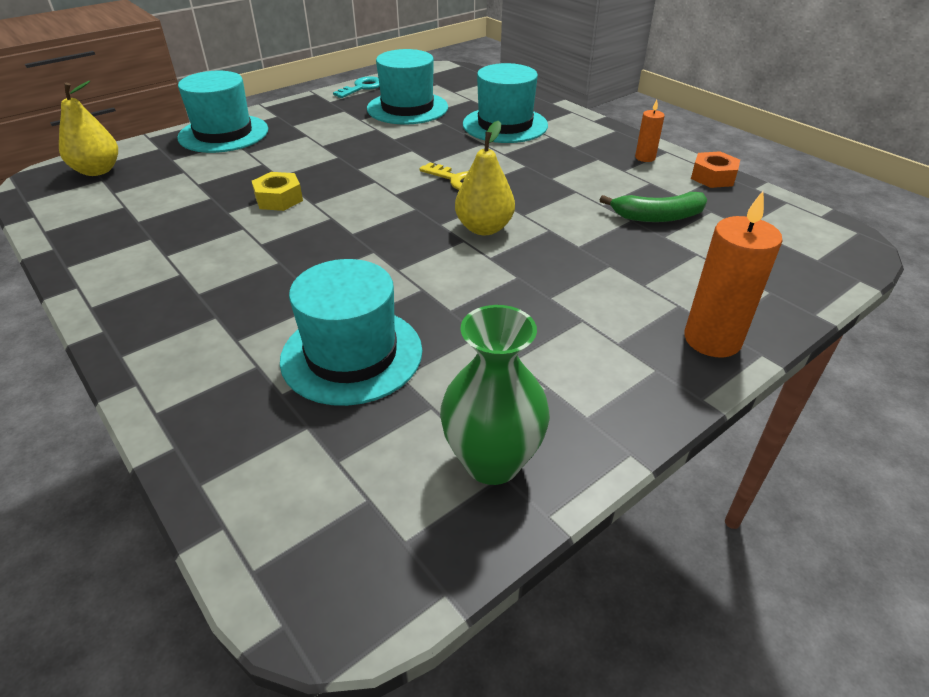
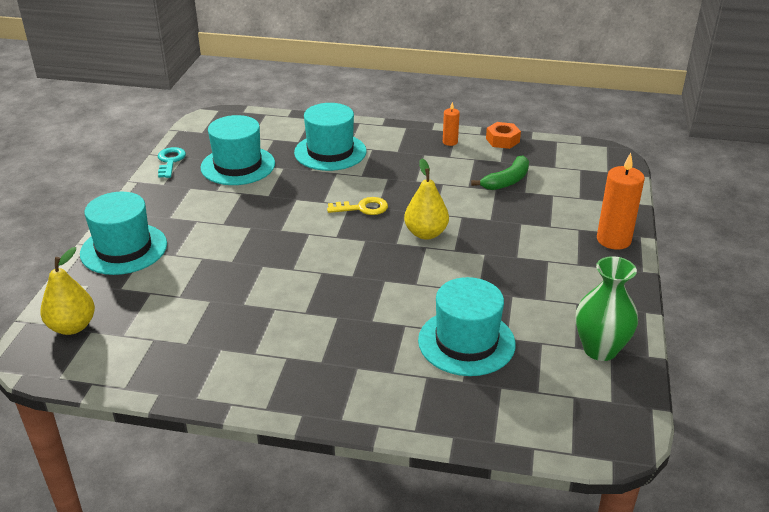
camera: 40 degrees left, 5 degrees down
yellow nut [252,172,303,211] -> none

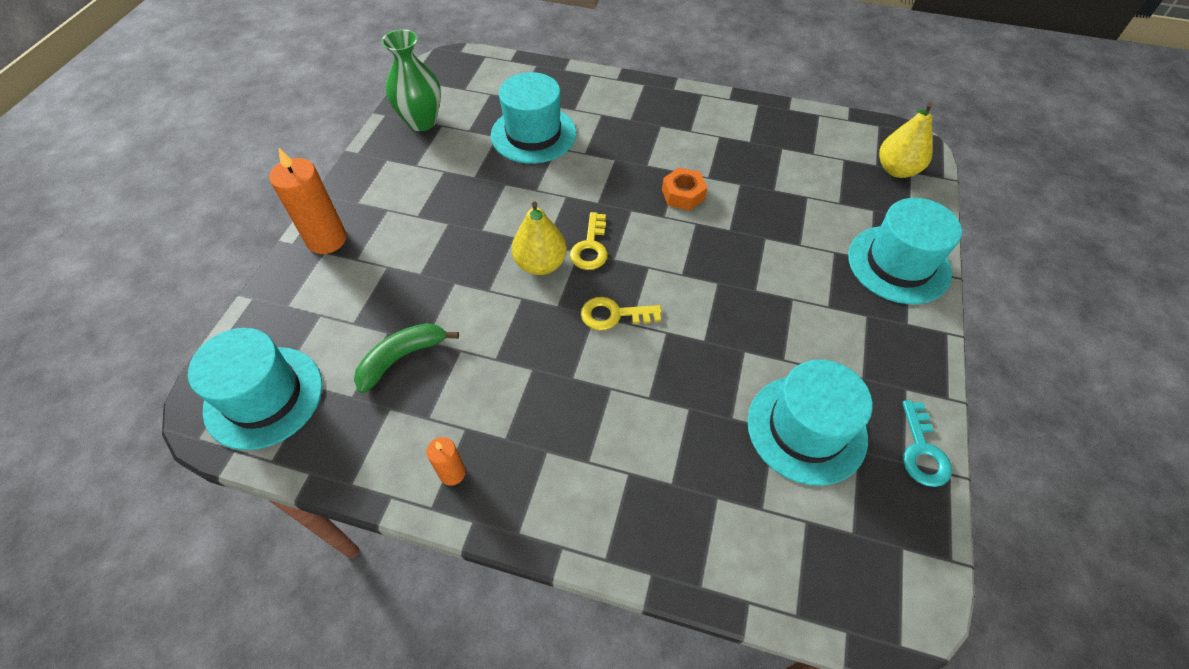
camera: 175 degrees left, 20 degrees up
turquoise hat [294,103,367,171] -> turquoise hat moved to [188,328,322,450]
orange nut [486,122,521,149] -> orange nut moved to [662,168,707,211]
none -> yellow key [570,212,608,270]

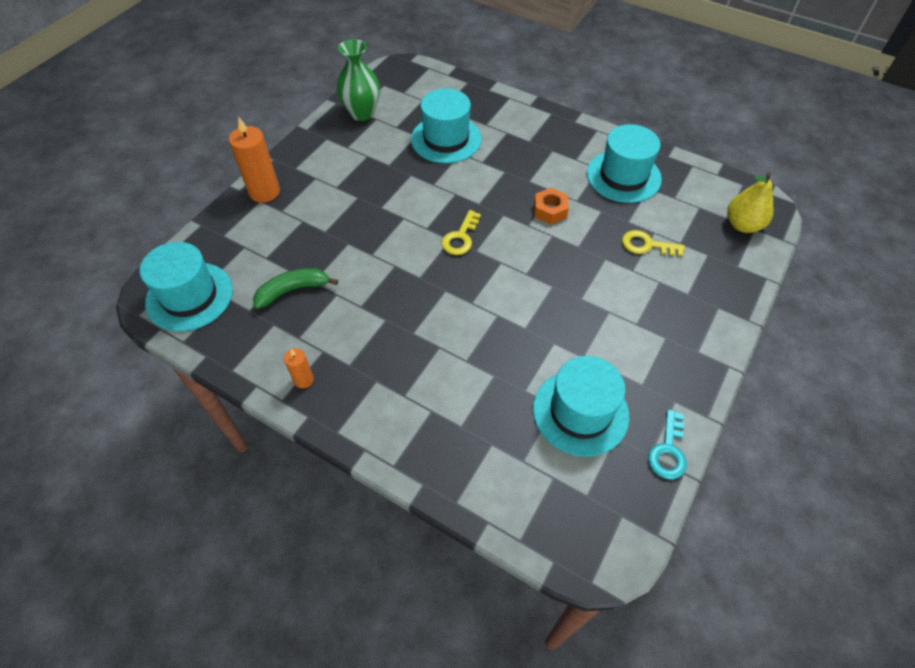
camera: 15 degrees right, 0 degrees up
yellow pear [512,201,567,275] -> none
yellow key [581,297,662,331] -> yellow key moved to [622,230,685,257]
turquoise hat [848,198,962,304] -> turquoise hat moved to [587,124,662,203]

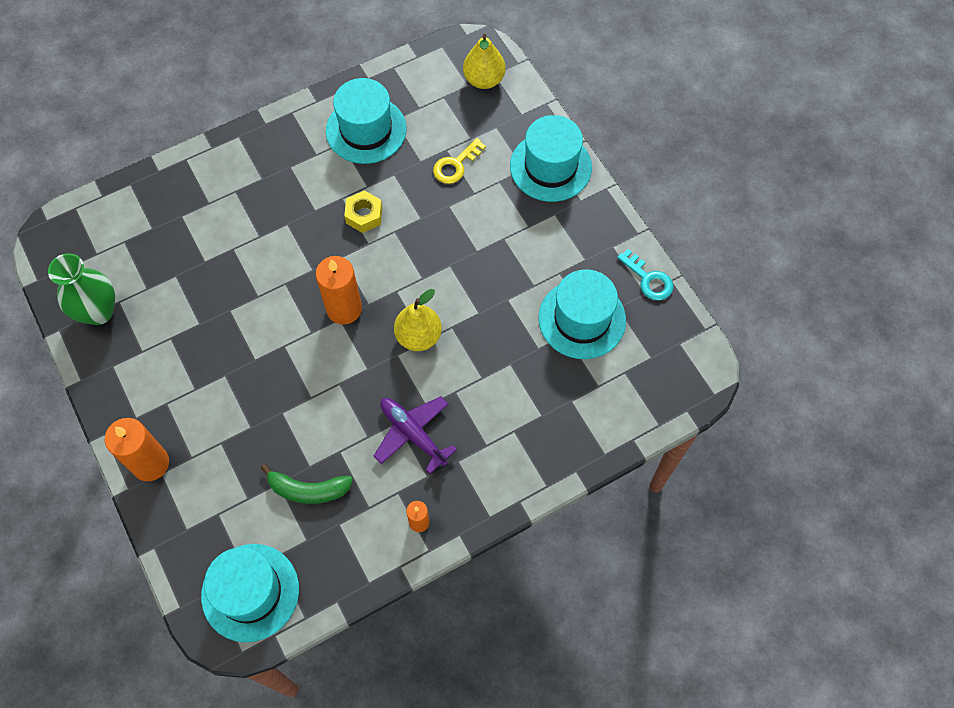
camera: 60 degrees left, 10 degrees up
green banana [253,268,338,309] -> green banana turned 90 degrees counterclockwise [260,464,353,504]
turquoise hat [411,88,482,163] -> turquoise hat moved to [510,115,592,202]
yellow key [442,210,481,255] -> orange candle [316,256,362,325]
orange nut [534,188,569,224] -> yellow nut [344,190,382,233]
none -> purple plane [374,396,457,474]
none -> yellow pear [394,289,442,351]

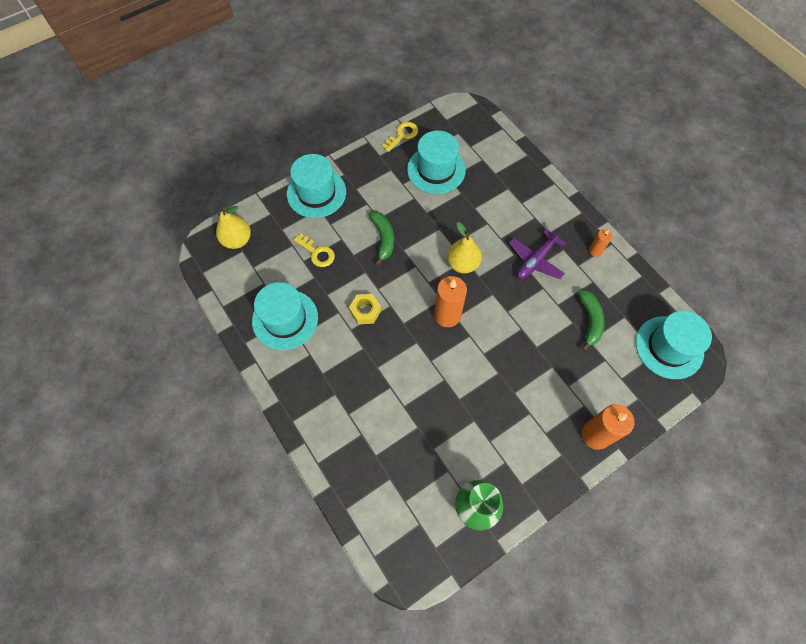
camera: 95 degrees left, 0 degrees up
turquoise key [617,249,674,301] -> yellow key [382,122,418,152]
none -> green banana [368,211,394,266]

